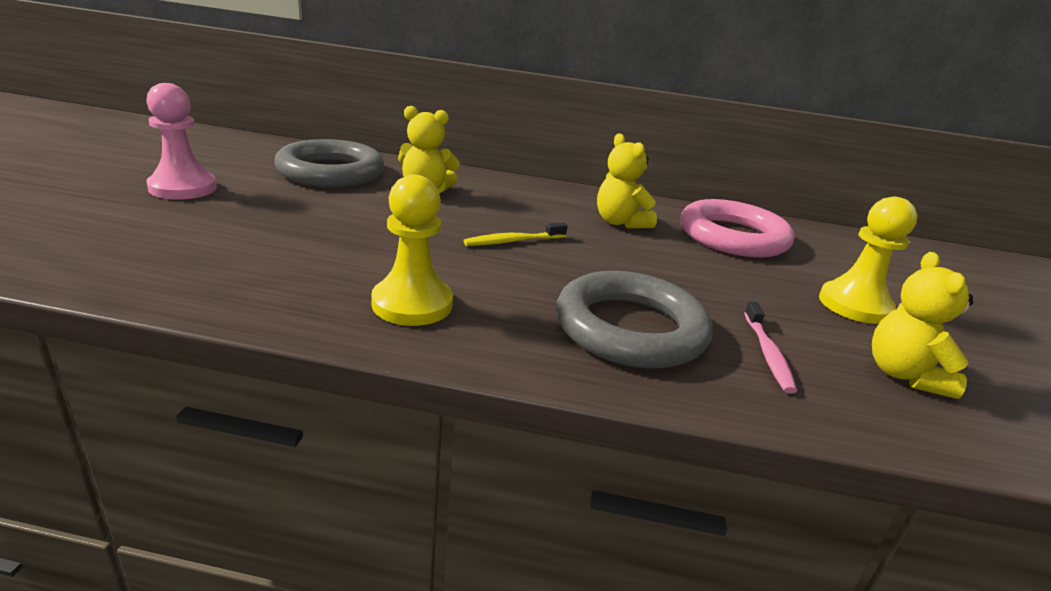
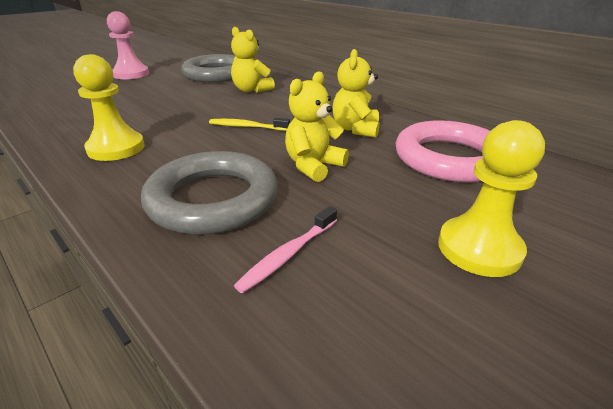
camera: 40 degrees right, 5 degrees up
yellow teddy bear [872,252,974,399] -> yellow teddy bear moved to [285,71,349,182]

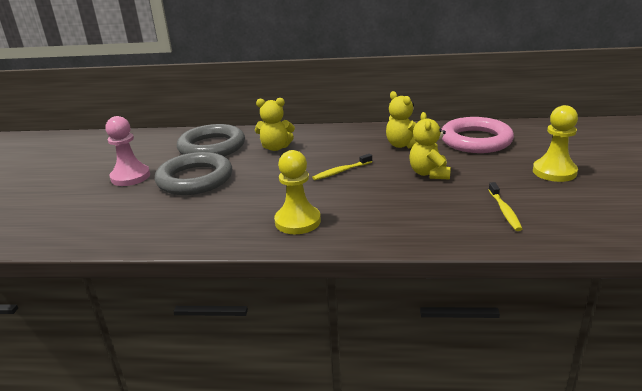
camera: 40 degrees left, 5 degrees down
grey ring [141,151,278,235] -> grey ring moved to [155,152,232,195]
pink toothbrush [234,206,337,293] -> yellow toothbrush [488,182,522,231]

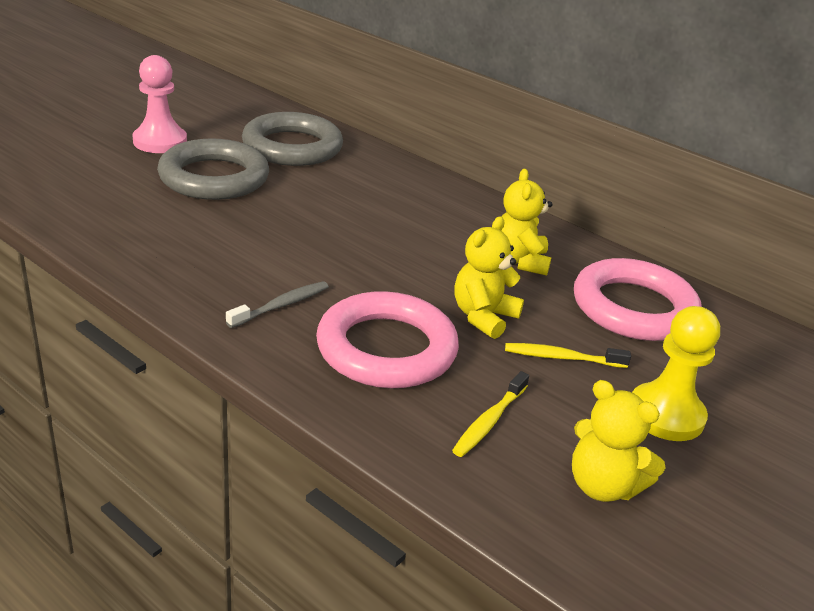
camera: 30 degrees right, 5 degrees up
yellow teddy bear [255,98,295,151] -> yellow teddy bear moved to [572,380,665,502]
yellow pawn [274,150,321,234] -> none
yellow toothbrush [312,154,372,180] -> yellow toothbrush moved to [505,343,631,368]
none -> grey toothbrush [226,281,329,328]
none -> pink ring [316,291,459,388]

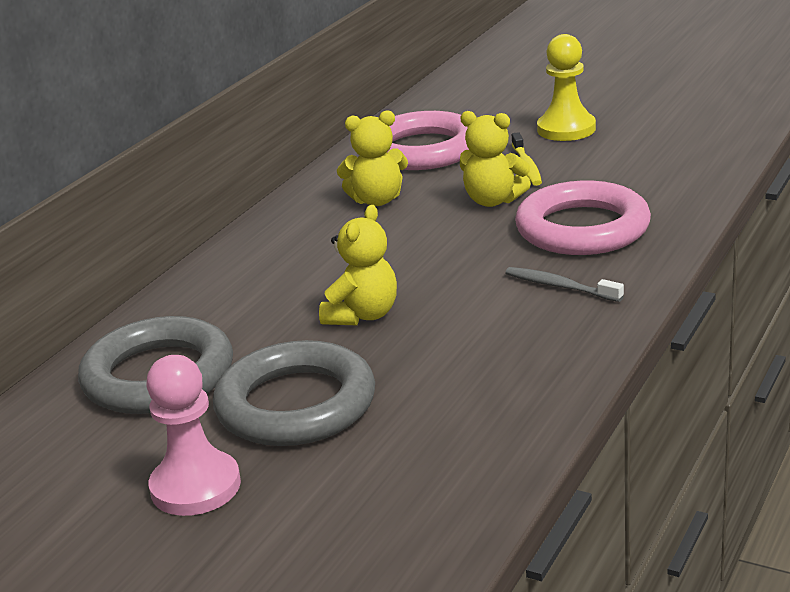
camera: 95 degrees left, 5 degrees down
yellow toothbrush [452,371,529,457] -> none
yellow teddy bear [572,380,665,502] -> yellow teddy bear moved to [319,205,397,325]

